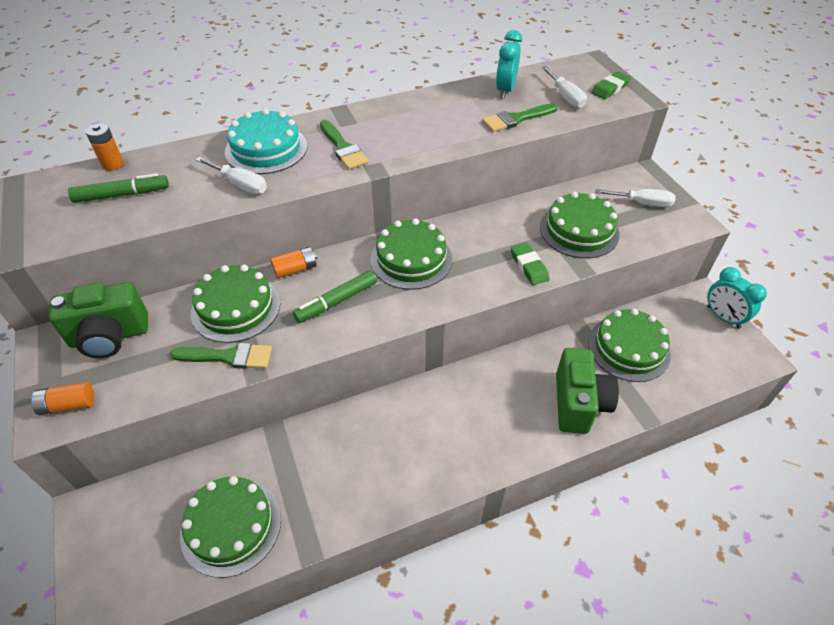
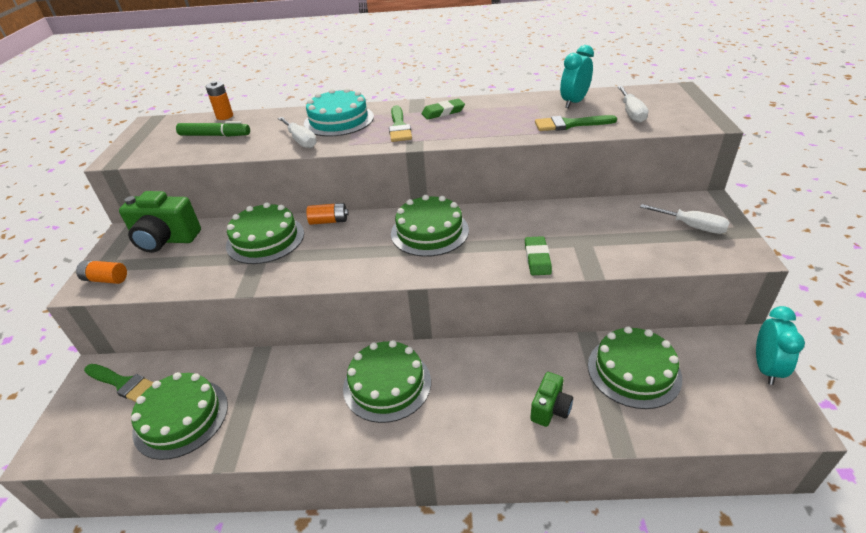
camera: 25 degrees right, 10 degrees down
green brush [170,343,272,369] -> green brush moved to [84,364,153,402]
green marker [293,270,377,323] -> none
green cake [540,192,620,258] -> green cake moved to [343,340,431,423]
green camera [556,348,619,434] -> green camera [530,372,573,427], size x0.58
green eraser [591,71,631,99] -> green eraser moved to [422,99,465,120]
turquoise clock [707,267,767,329] -> turquoise clock turned 150 degrees counterclockwise [756,306,805,385]

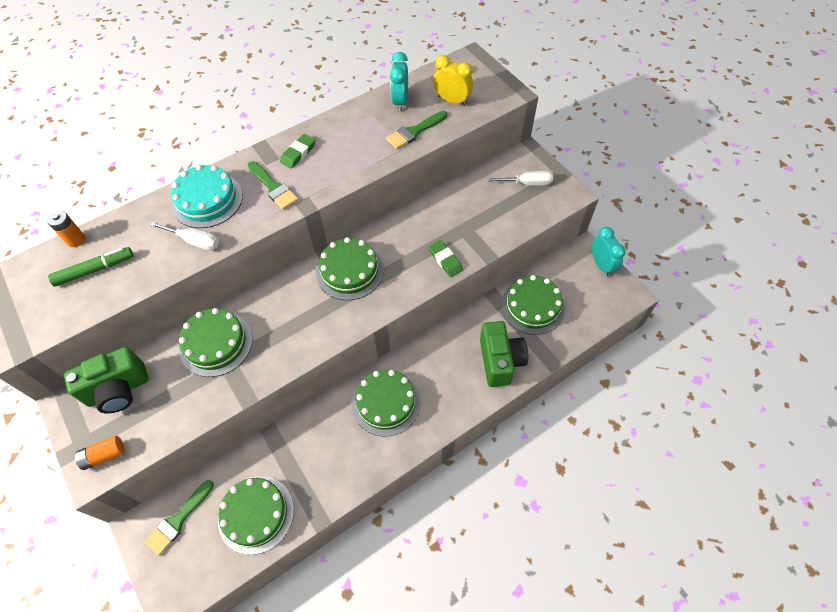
camera: 35 degrees left, 20 degrees up
green brush [84,364,153,402] -> green brush turned 135 degrees clockwise [145,480,214,556]
orange battery [306,203,349,225] -> none
green camera [530,372,573,427] -> green camera [480,321,528,387], size x1.73
white screwdriver [618,86,648,123] -> yellow clock [433,55,473,106]

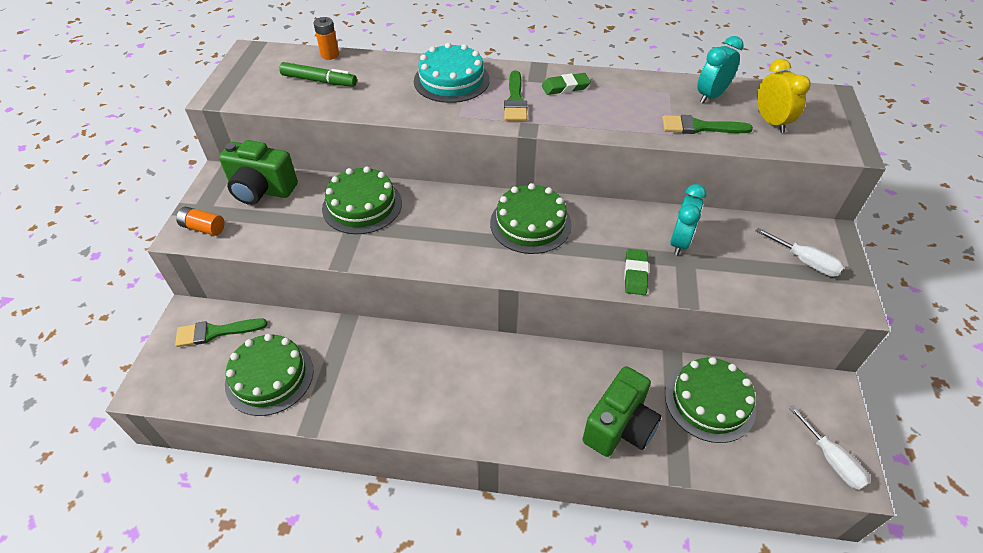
camera: 40 degrees right, 10 degrees down
white screwdriver [150,222,219,250] -> white screwdriver moved to [788,405,870,490]
green cake [352,369,421,436] -> none
turquoise clock [592,227,626,277] -> turquoise clock moved to [670,184,707,256]

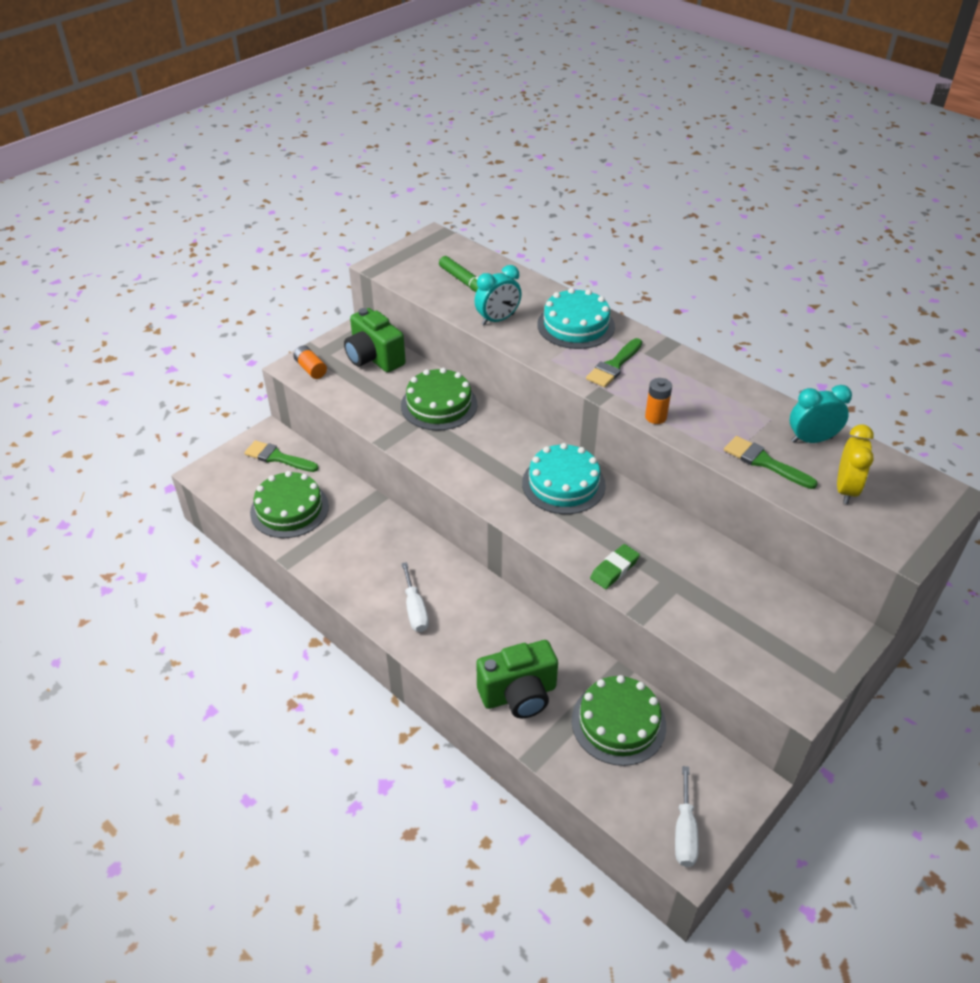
camera: 35 degrees right, 5 degrees down
orange battery [314,17,339,60] -> orange battery moved to [645,378,672,424]
green cake [490,183,572,254] -> turquoise cake [522,443,606,514]
green eraser [542,73,591,95] -> none
turquoise clock [670,184,707,256] -> turquoise clock moved to [475,265,522,326]
white screwdriver [756,228,844,277] -> white screwdriver moved to [401,562,429,632]

